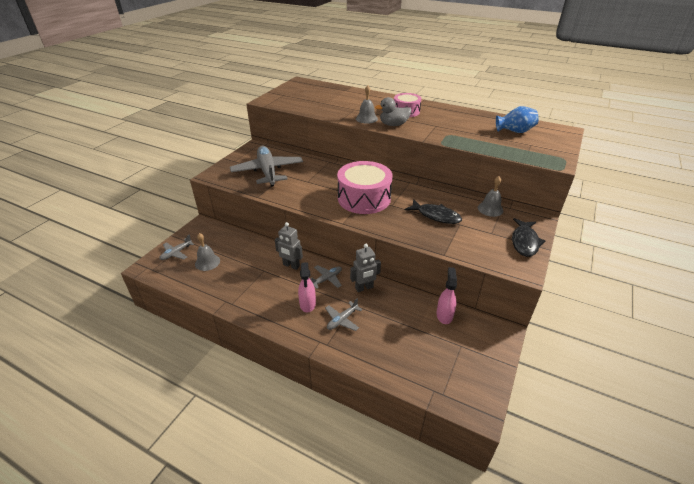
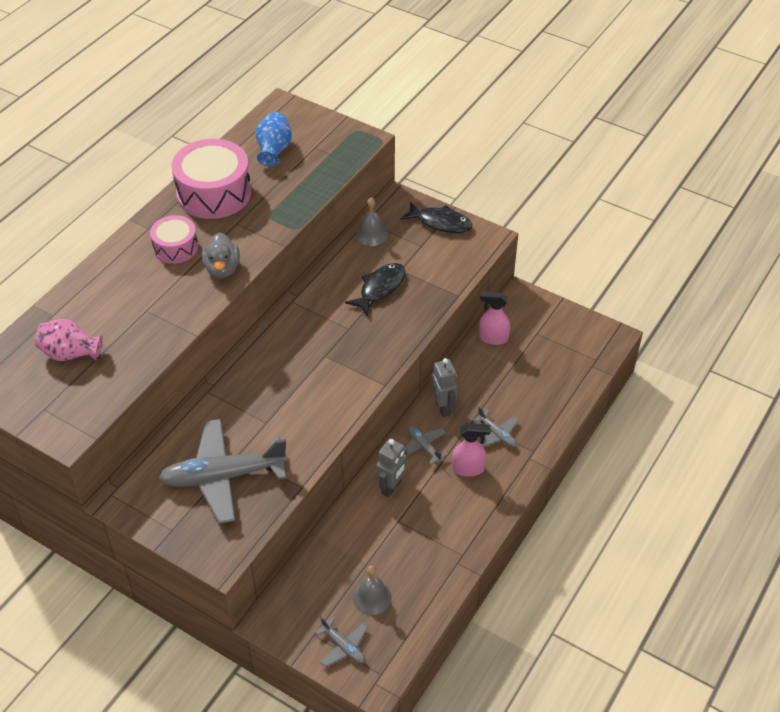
camera: 85 degrees left, 10 degrees up
pink drum [337,161,393,214] -> pink drum moved to [171,139,252,219]
grey bell [356,85,378,124] -> none
none -> pink vase [35,319,102,361]

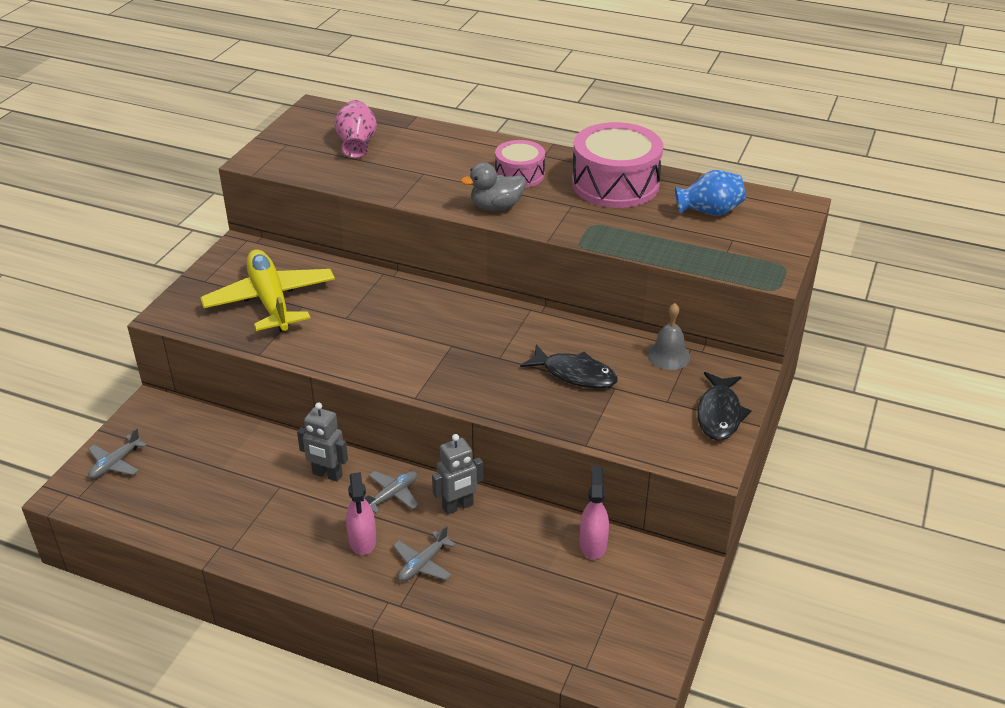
camera: 80 degrees right, 10 degrees down
grey plane [159,419,288,524] -> yellow plane [200,249,335,332]
grey bell [353,566,392,615] -> none

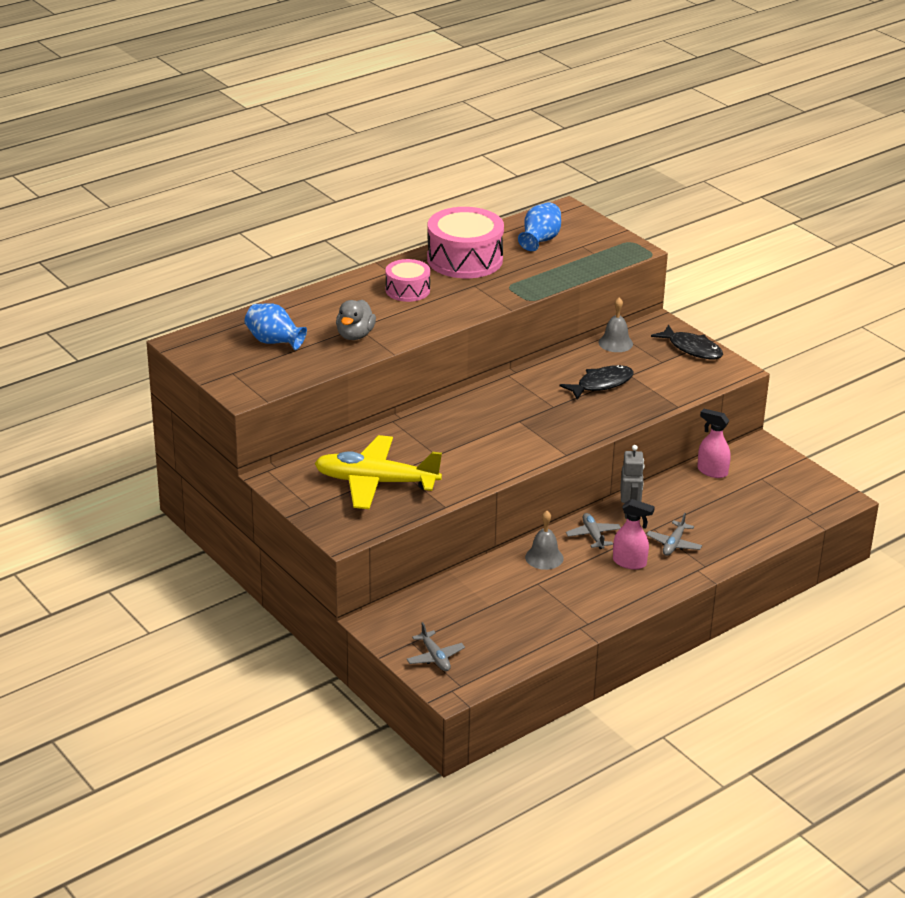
camera: 60 degrees left, 5 degrees down
grey robot [297,403,348,482] -> grey bell [525,511,563,570]
pink vase [334,100,377,158] -> blue vase [244,303,307,350]
grey plane [393,525,456,581] -> grey plane turned 45 degrees clockwise [646,513,702,556]
grey duck [460,163,526,211] -> grey duck moved to [336,300,376,340]

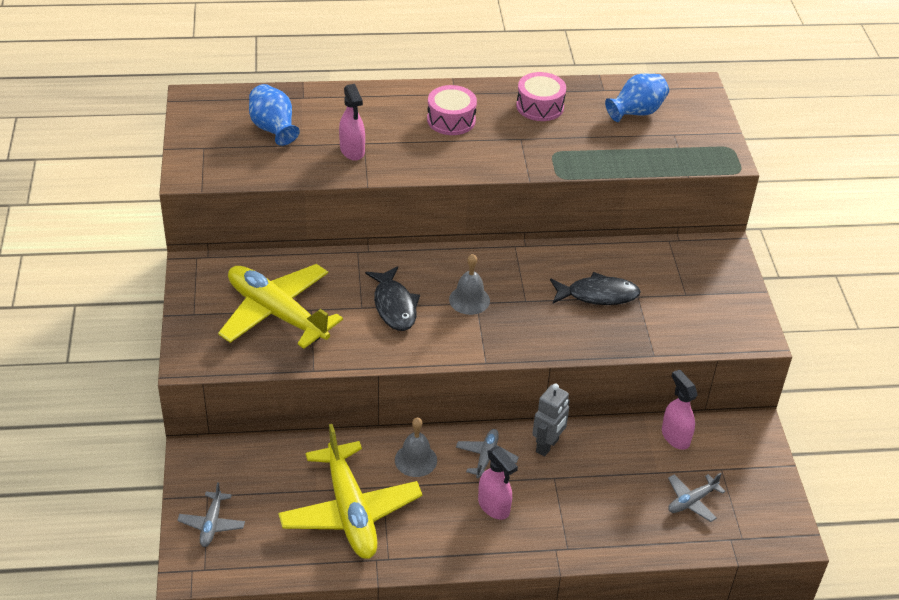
camera: 30 degrees right, 10 degrees up
grey duck [336,300,376,340] -> pink spray bottle [339,84,365,161]
pink drum [427,207,504,278] -> pink drum [516,72,566,121], size x0.57
grey bell [599,297,633,352] -> grey bell moved to [449,254,490,315]
grey plane [646,513,702,556] -> grey plane moved to [668,473,726,522]
black fish [651,324,723,359] -> black fish moved to [365,266,420,331]
none -> yellow plane [278,424,422,559]

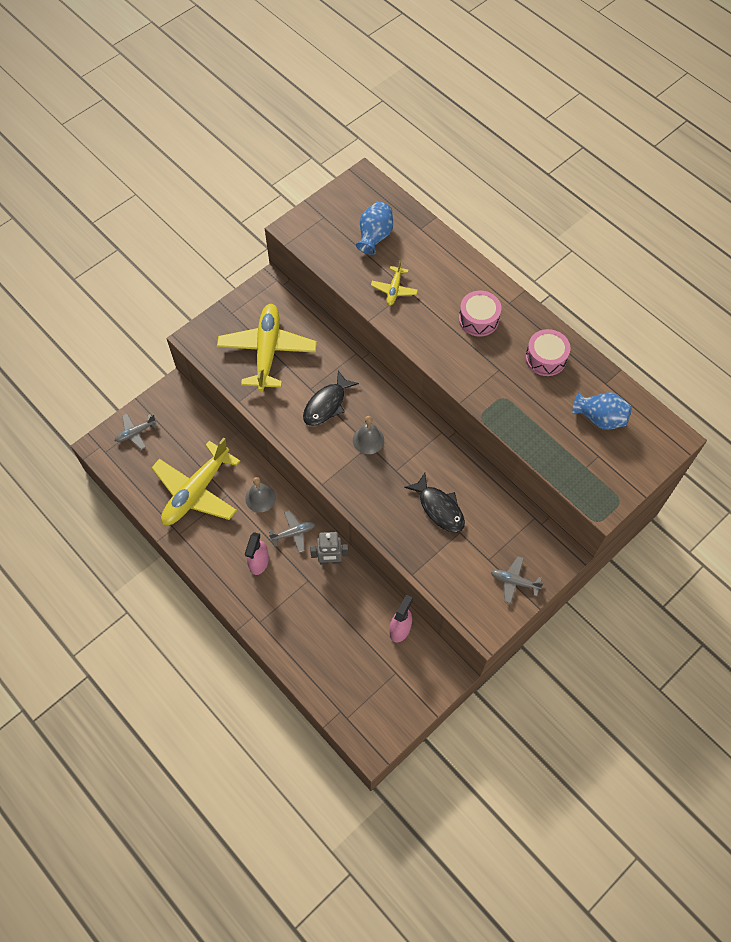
camera: 55 degrees right, 20 degrees up
pink spray bottle [339,84,365,161] -> yellow plane [371,260,418,306]
grey plane [668,473,726,522] -> grey plane moved to [491,556,543,604]

